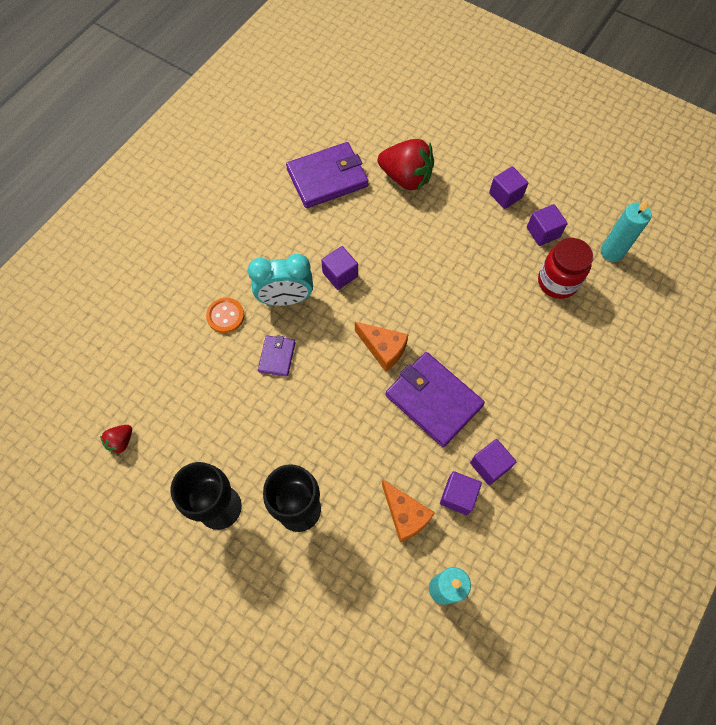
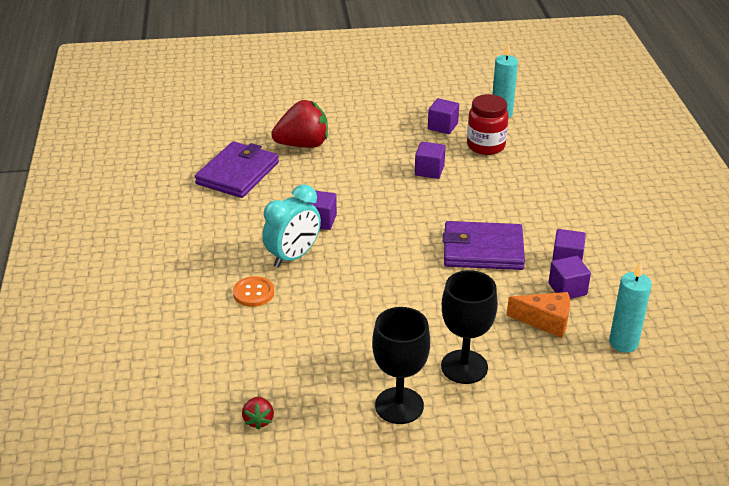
camera: 40 degrees left, 30 degrees down
purple wallet [258,335,296,377] -> none
orange cheese [355,322,408,372] -> none
purple cube [489,166,528,209] -> purple cube moved to [415,142,445,179]

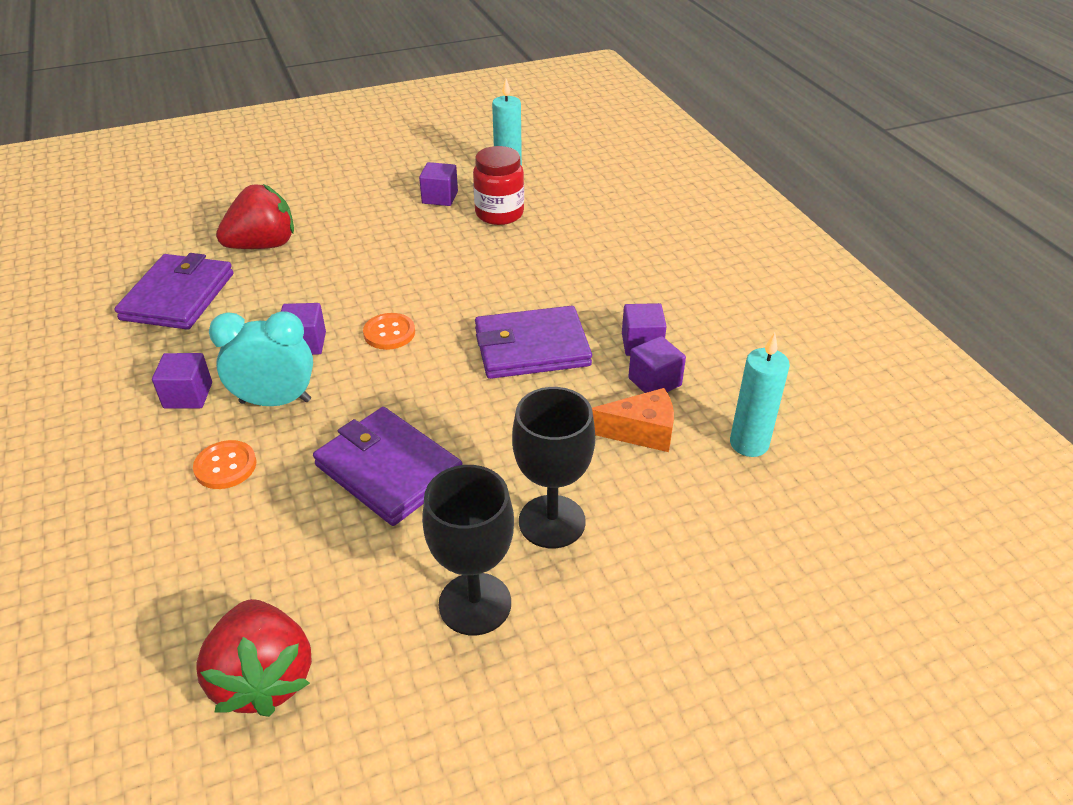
camera: 15 degrees left, 5 degrees up
red strawberry [242,397,274,430] -> red strawberry [196,599,312,717], size x2.12
turquoise clock [262,184,321,268] -> turquoise clock turned 120 degrees counterclockwise [209,311,313,406]
purple cube [415,142,445,179] -> purple cube moved to [152,353,212,408]
none -> purple wallet [313,407,462,526]
none -> orange button [363,313,415,350]

